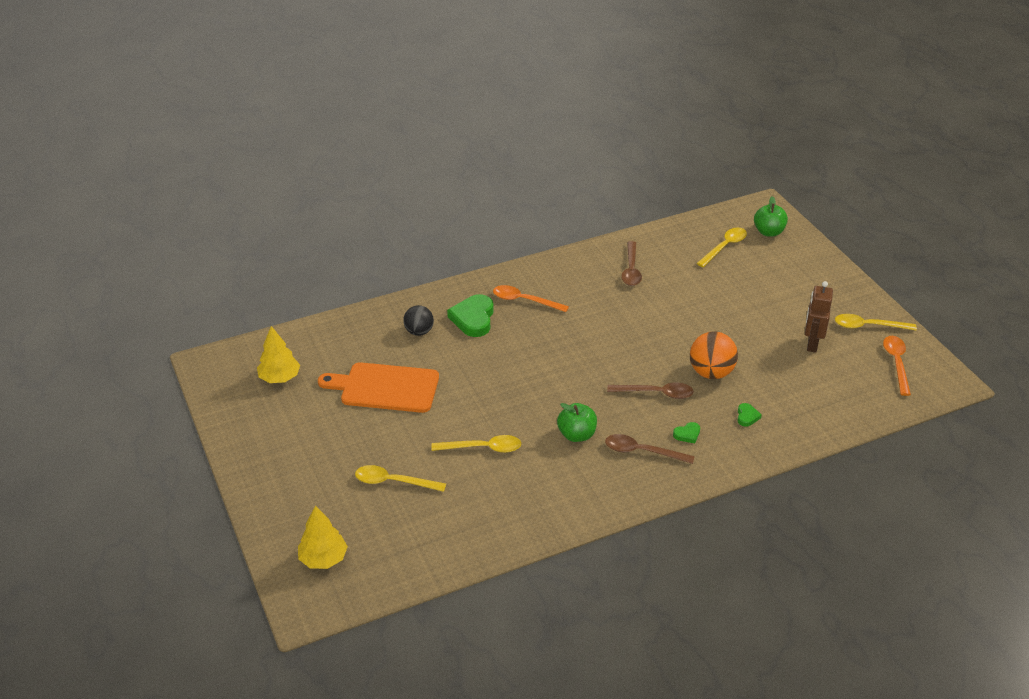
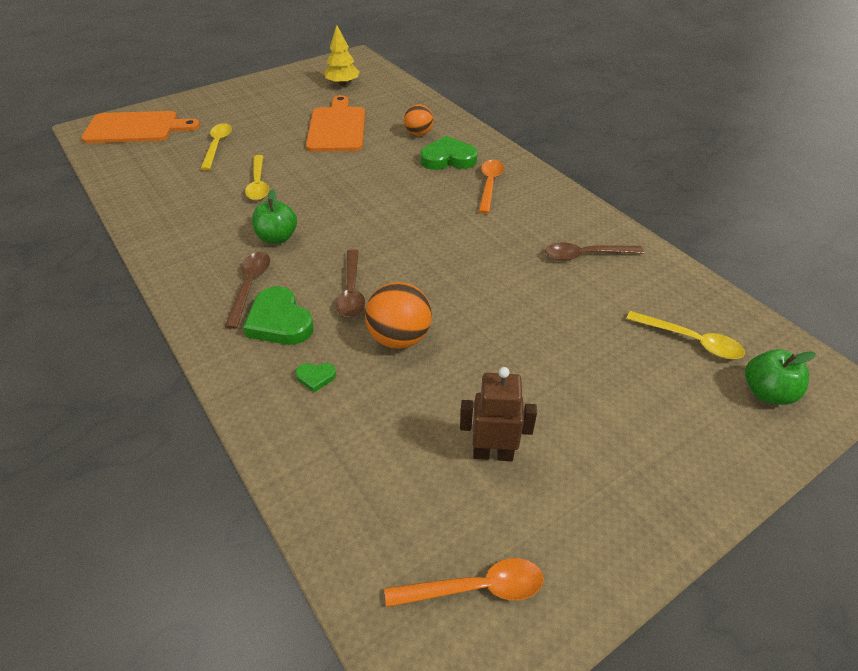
camera: 80 degrees right, 5 degrees up
yellow tree [298,506,348,569] -> orange cutting board [81,111,200,143]
black ball [403,305,434,336] -> orange ball [404,104,434,136]
green heart [673,422,700,443] -> green heart [243,286,314,345], size x2.09
yellow spoon [835,314,917,330] -> none

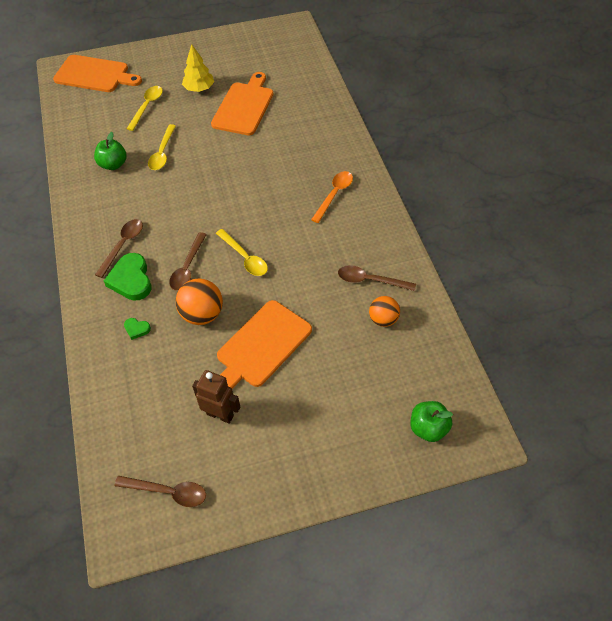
camera: 20 degrees right, 10 degrees up
green apple [252,189,297,244] -> green apple moved to [94,132,127,170]
yellow tree [324,25,360,86] -> yellow tree moved to [182,44,214,92]
orange spoon [385,558,544,607] -> brown spoon [115,476,206,507]
orange ball [404,104,434,136] -> orange ball moved to [369,296,400,327]
green heart [420,136,478,170] -> none
yellow spoon [626,311,745,359] -> yellow spoon moved to [216,229,268,276]
none -> orange cutting board [217,300,312,389]

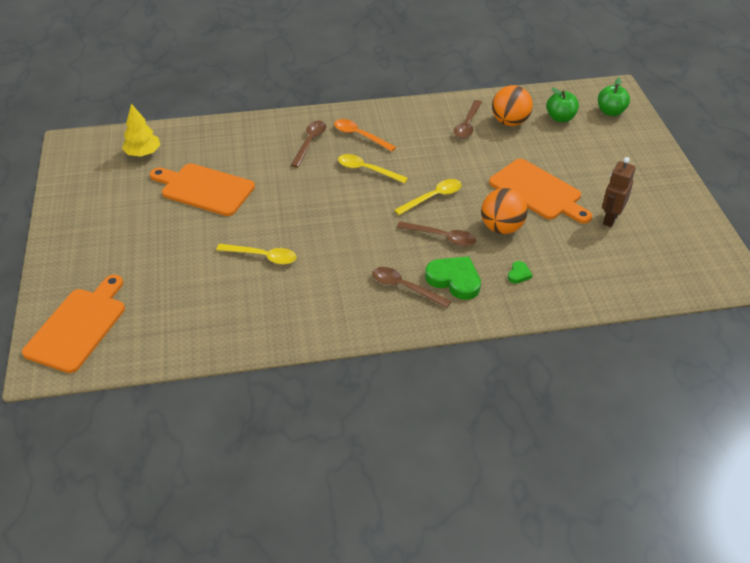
camera: 85 degrees left, 10 degrees down
green apple [94,132,127,170] -> green apple moved to [546,88,579,122]
green heart [104,253,152,301] -> green heart turned 135 degrees counterclockwise [425,257,481,300]
brown spoon [115,476,206,507] -> brown spoon moved to [291,121,326,167]
yellow spoon [127,86,163,131] -> yellow spoon moved to [338,154,408,183]
yellow tree [182,44,214,92] -> yellow tree moved to [122,104,160,157]
orange ball [369,296,400,327] -> orange ball [492,85,533,126], size x1.51

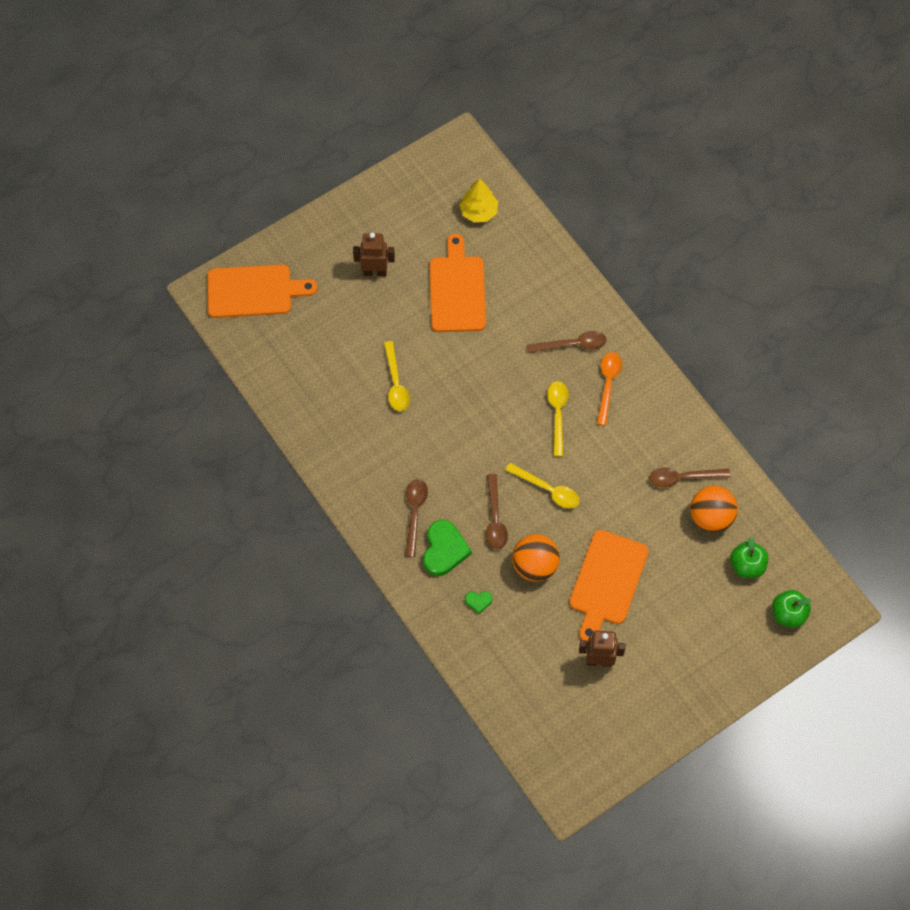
camera: 65 degrees right, 20 degrees up
none -> brown robot [353,233,395,276]

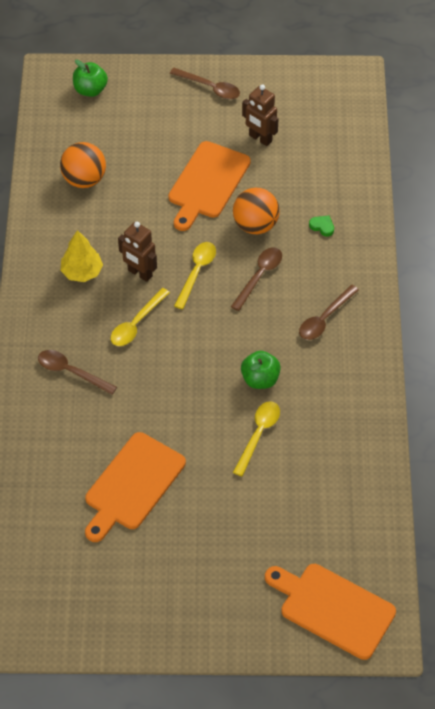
camera: 145 degrees left, 10 degrees down
brown robot [353,233,395,276] -> brown robot moved to [118,222,157,282]
green heart [423,520,472,576] -> none
yellow tree [459,178,498,223] -> yellow tree moved to [60,230,103,282]
yellow spoon [505,463,580,509] -> yellow spoon turned 45 degrees clockwise [174,242,216,309]
orange cutting board [569,530,649,641] -> orange cutting board turned 150 degrees clockwise [168,141,251,231]
orange spoon [597,352,622,426] -> none
brown spoon [649,468,731,488] -> brown spoon moved to [170,68,240,99]
green apple [730,537,768,578] -> green apple moved to [241,351,281,389]

